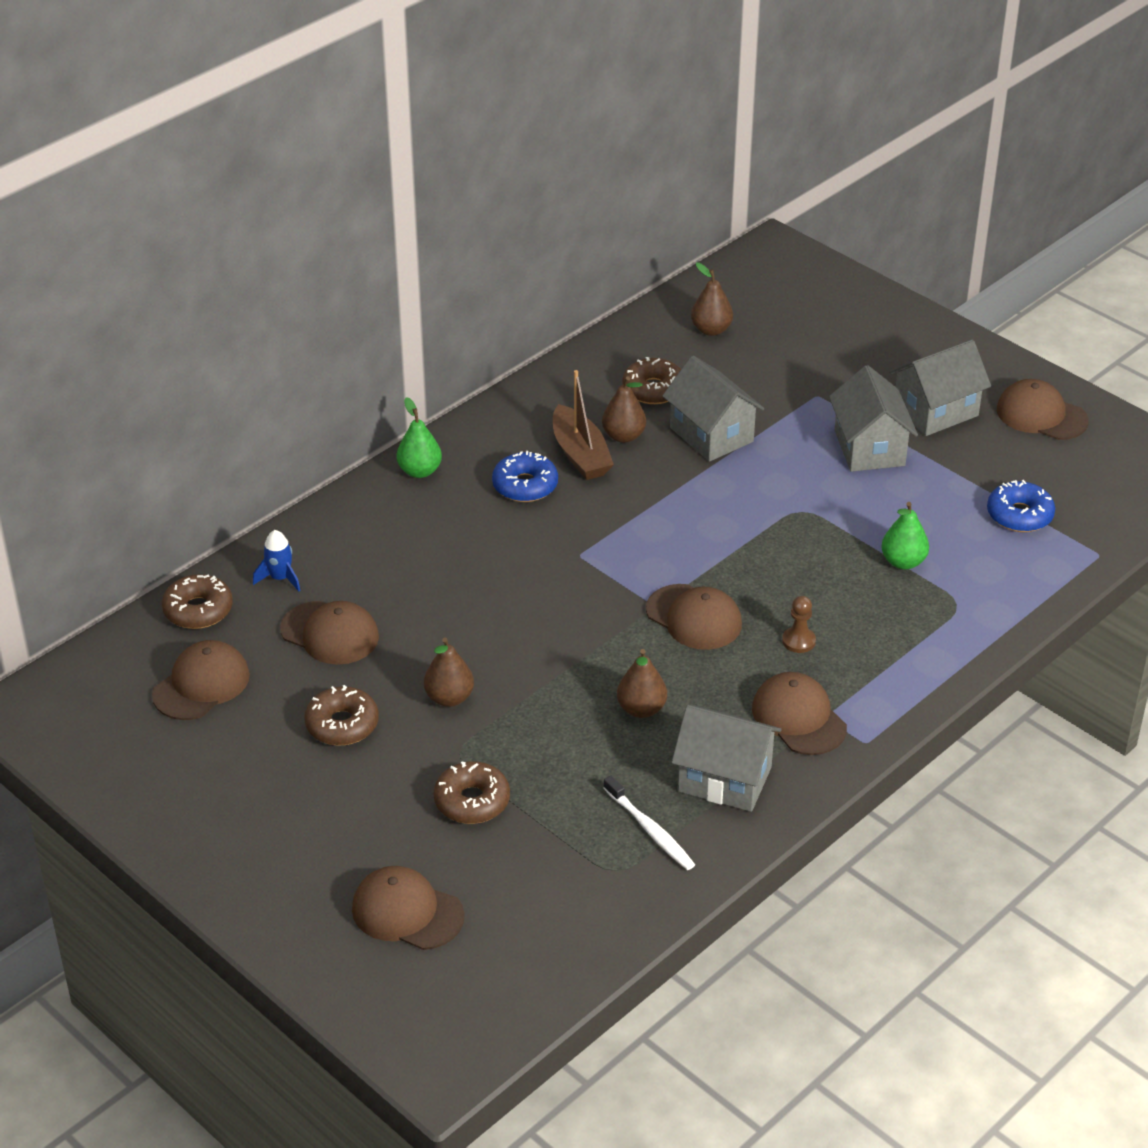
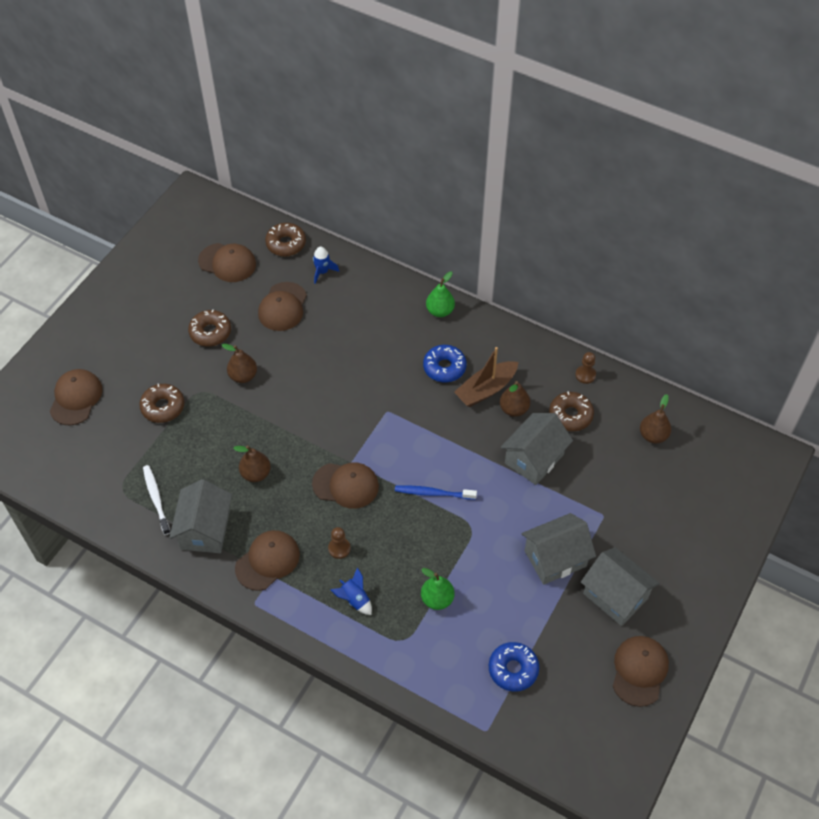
camera: 75 degrees right, 15 degrees up
white toothbrush [604,776,695,870] -> white toothbrush turned 120 degrees clockwise [143,465,170,535]
brown cap [646,584,742,650] -> brown cap turned 105 degrees counterclockwise [312,462,379,509]
none -> blue rocket [331,567,372,615]
none -> blue toothbrush [395,485,477,500]
none -> brown pawn [575,352,596,384]

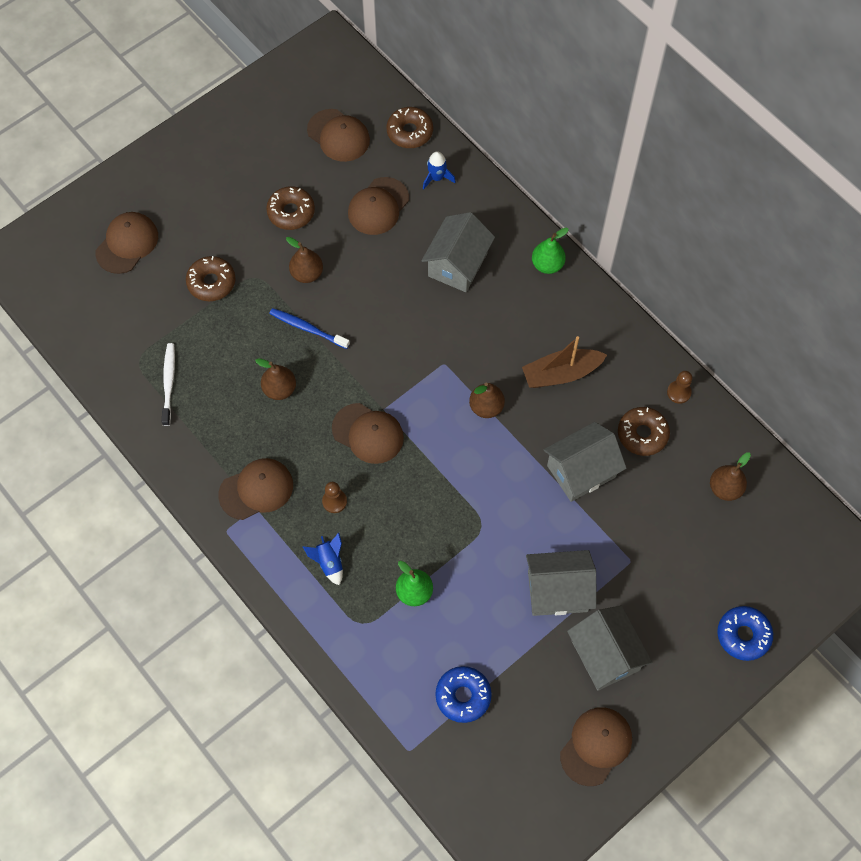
camera: 20 degrees right, 10 degrees up
grey house [169,479,232,553] -> grey house moved to [421,212,495,292]
blue toothbrush [395,485,477,500] -> blue toothbrush moved to [269,308,350,349]
blue donut [423,345,466,382] -> blue donut moved to [717,606,773,661]
brown pear [500,381,530,417] -> brown pear moved to [469,382,505,418]

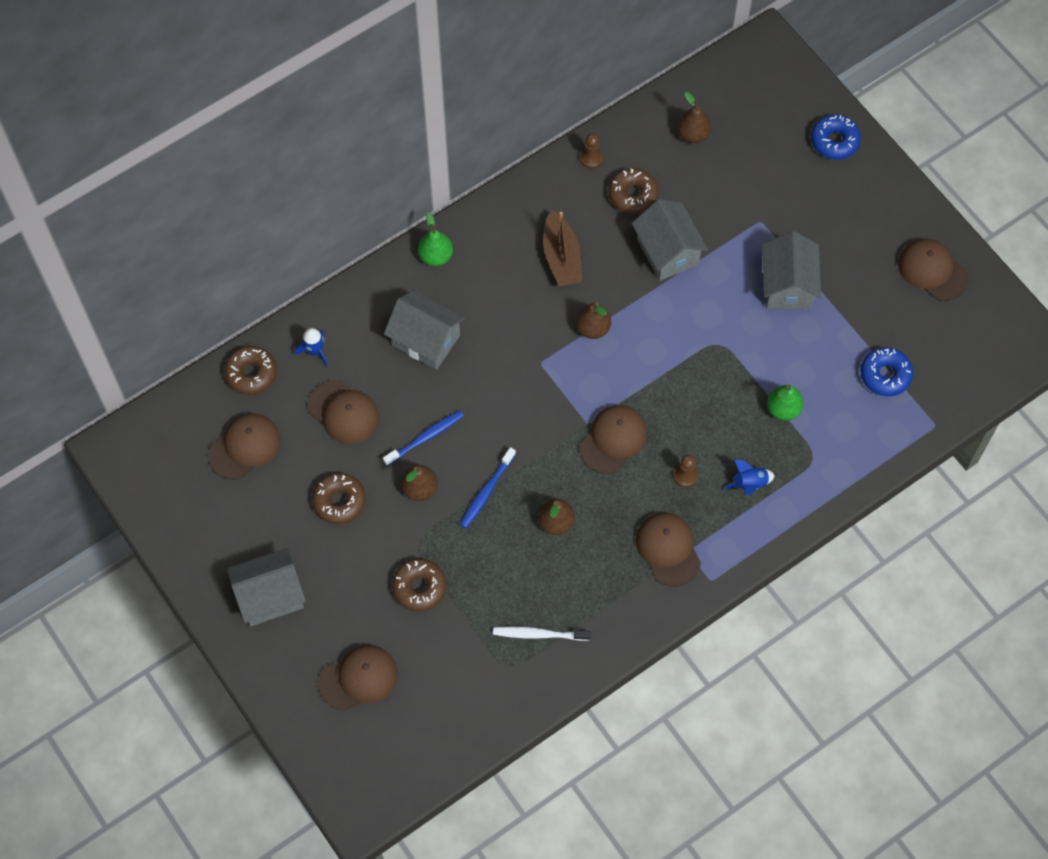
camera: 85 degrees left, 0 degrees up
brown cap [95,212,158,274] -> brown cap turned 120 degrees clockwise [318,645,397,711]
grey house [567,606,652,691] -> grey house moved to [227,548,306,626]
none -> blue toothbrush [383,410,464,466]

